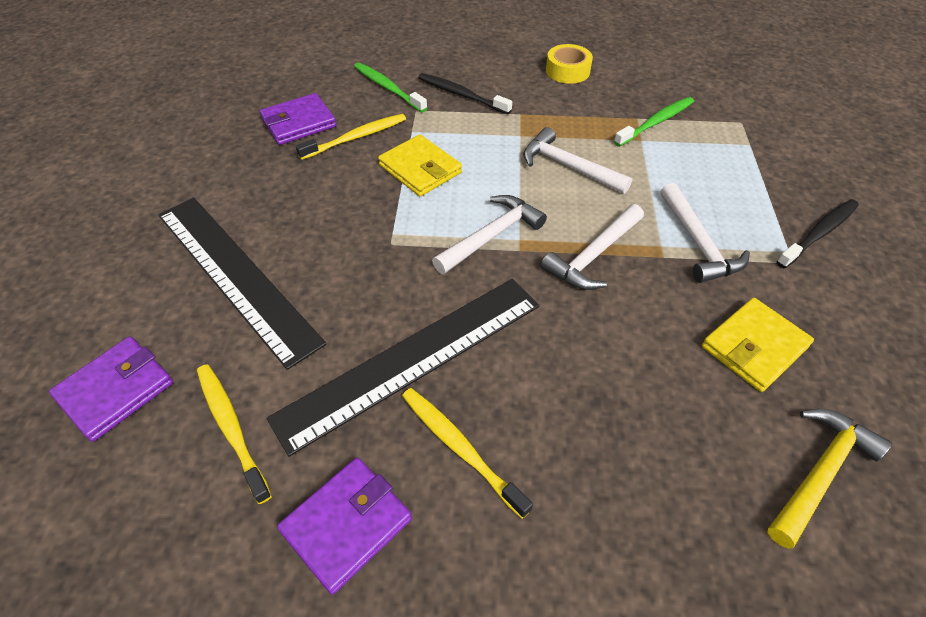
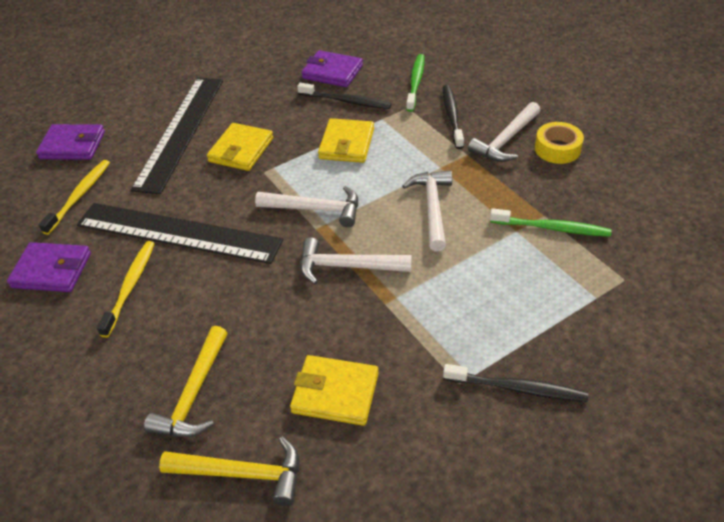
camera: 55 degrees right, 5 degrees down
yellow toothbrush [296,114,406,160] -> black toothbrush [297,83,391,109]
white hammer [660,183,750,283] -> white hammer moved to [468,102,541,162]
none -> yellow hammer [144,326,228,437]
none -> yellow wallet [207,123,273,171]

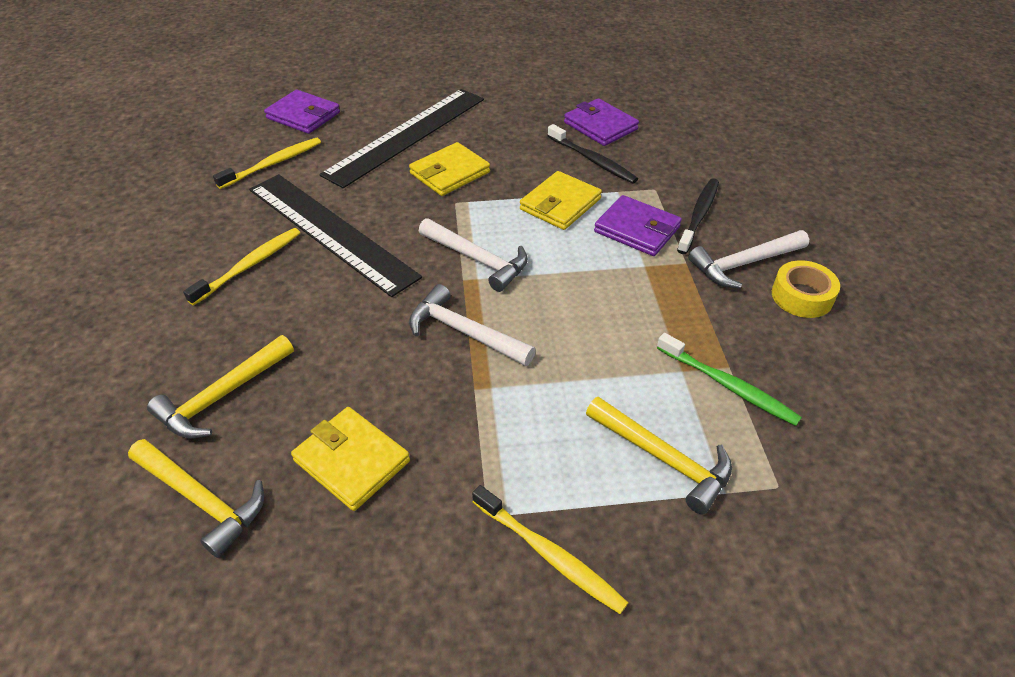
camera: 25 degrees right, 0 degrees up
purple wallet [7,242,91,292] -> purple wallet moved to [594,195,682,256]
white hammer [402,170,452,251] -> none
green toothbrush [406,54,425,112] -> none
black toothbrush [443,364,588,402] -> yellow toothbrush [472,485,628,614]
none -> yellow hammer [586,397,732,514]

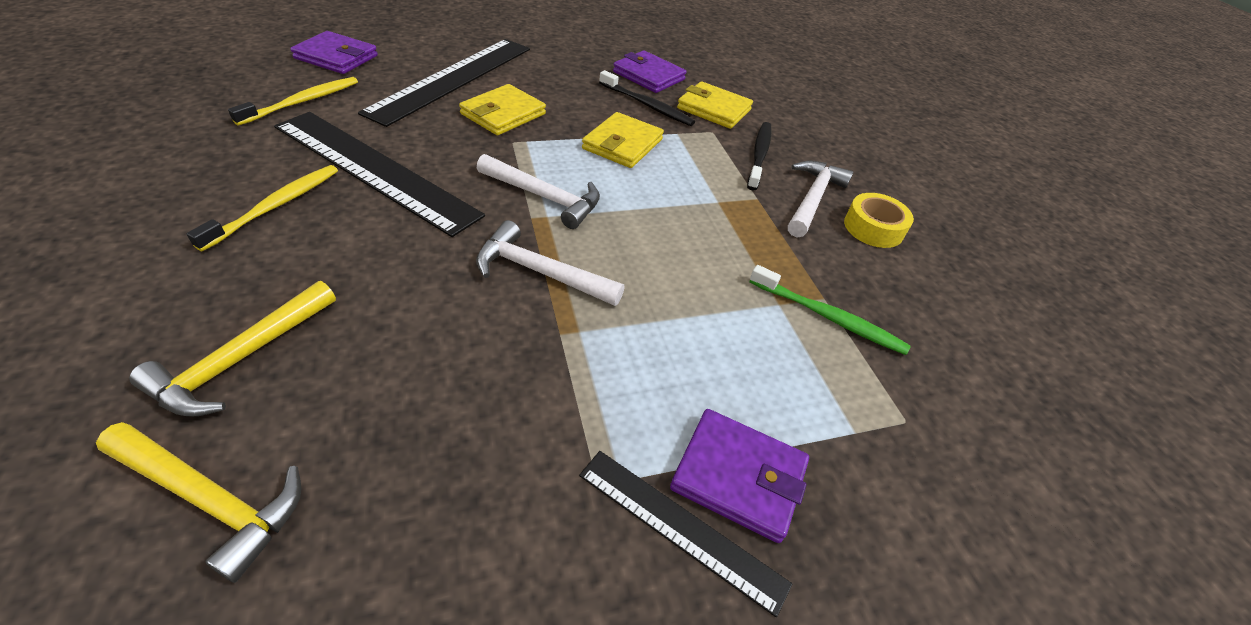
camera: 15 degrees left, 0 degrees up
yellow wallet [291,407,410,511] -> yellow wallet moved to [677,81,753,129]
yellow toothbrush [472,485,628,614] -> black ruler [579,451,792,617]
yellow hammer [586,397,732,514] -> none
purple wallet [594,195,682,256] -> purple wallet moved to [670,409,809,543]
white hammer [688,230,809,289] -> white hammer turned 150 degrees clockwise [788,161,854,237]

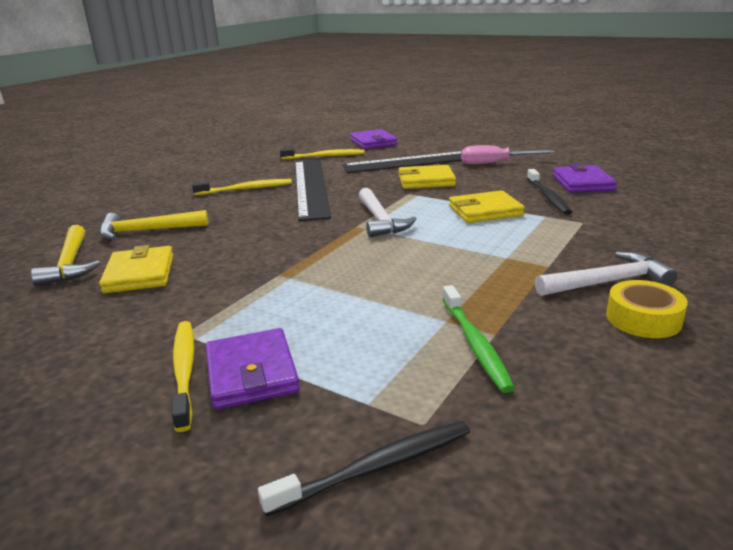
camera: 55 degrees right, 20 degrees down
white hammer [476,220,624,306] -> none
black ruler [579,451,792,617] -> yellow toothbrush [172,321,194,432]
yellow wallet [677,81,753,129] -> yellow wallet moved to [99,245,173,293]
black toothbrush [747,122,771,191] -> black toothbrush moved to [258,421,470,517]
none -> pink screwdriver [461,145,555,164]

